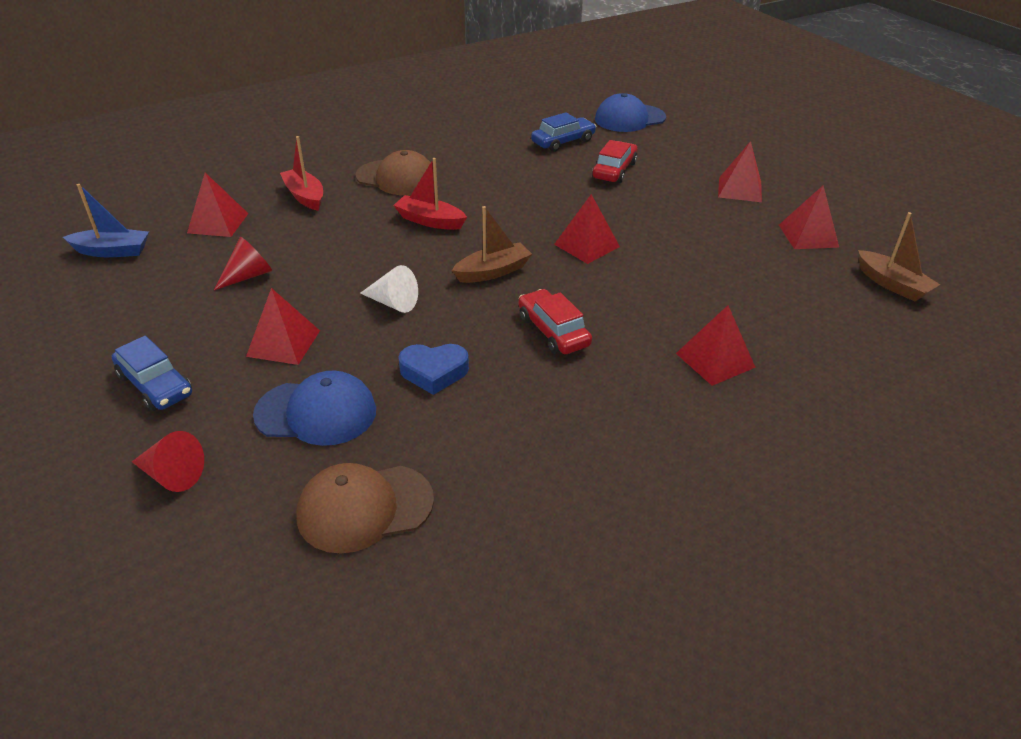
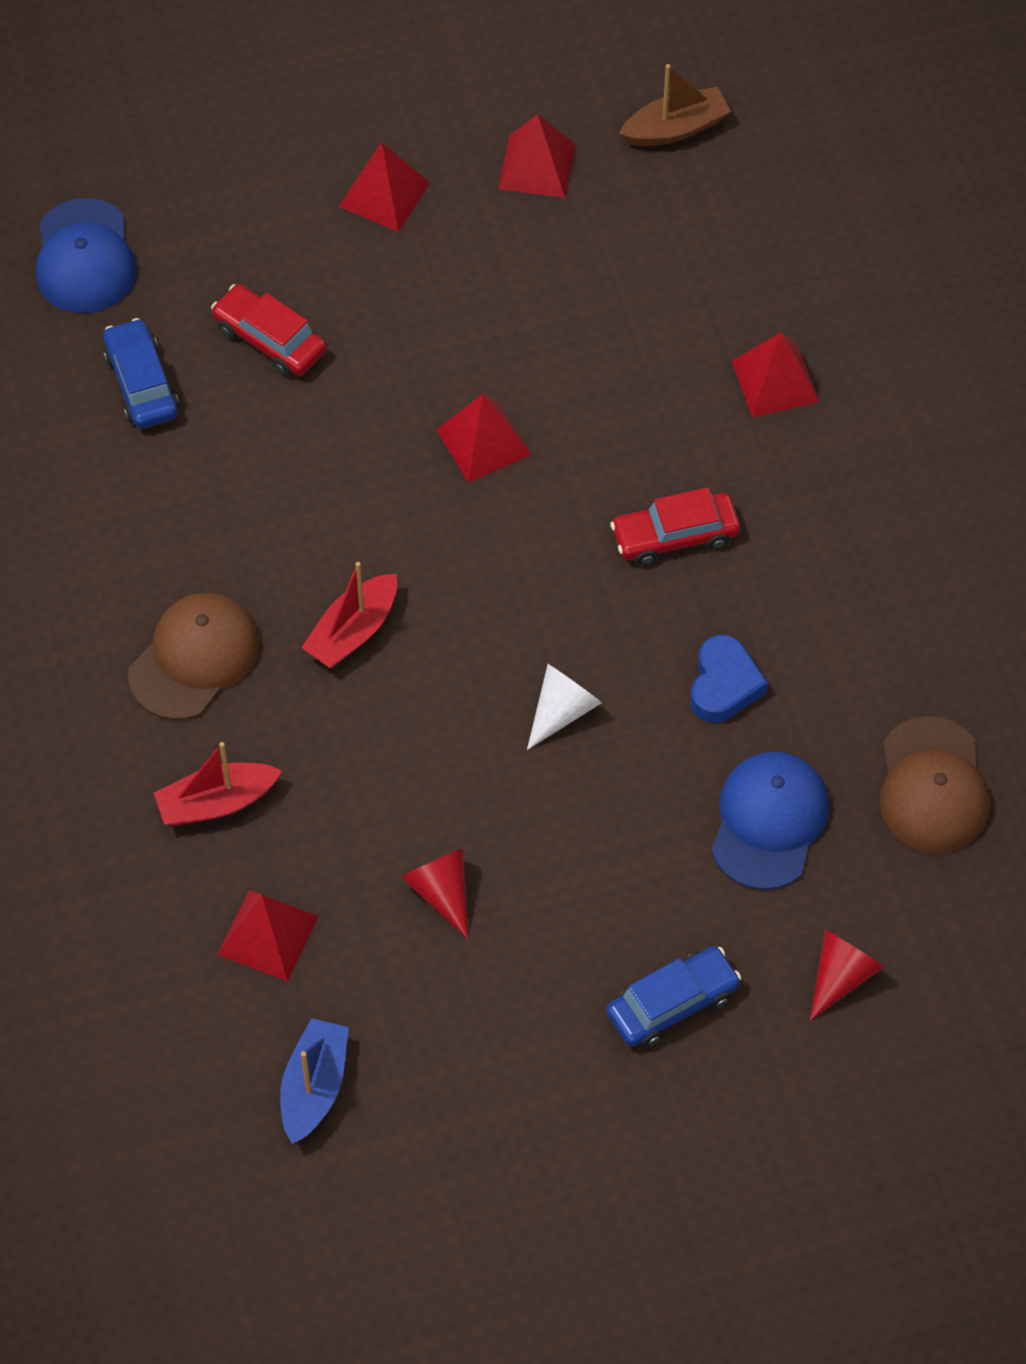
camera: 75 degrees left, 20 degrees up
red pyramid [246,288,320,365] -> none
brown boat [452,206,532,283] -> none

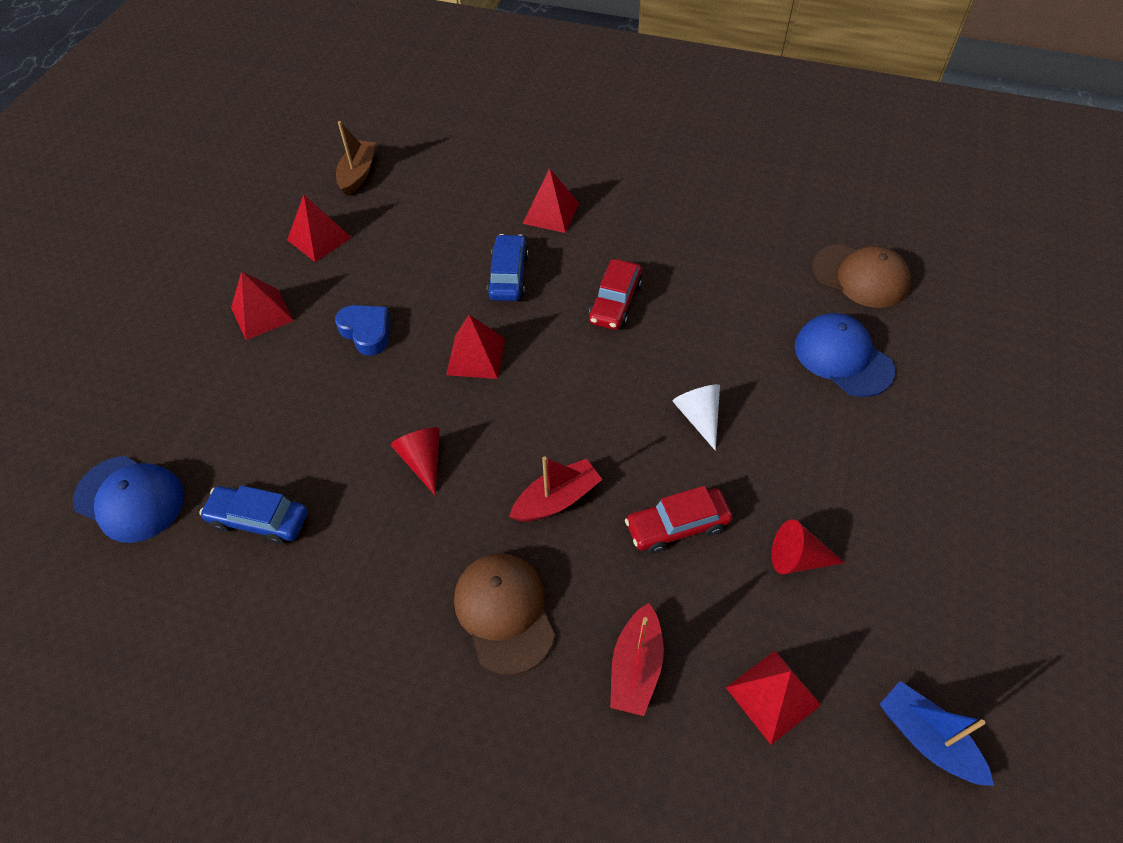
camera: 55 degrees left, 5 degrees down
red car [211,284,326,376] -> red car moved to [625,486,733,554]
red boat [301,562,397,668] -> red boat turned 105 degrees counterclockwise [509,456,603,522]
blue car [606,946,741,1047] -> blue car moved to [487,234,529,301]
blue heart [691,635,768,723] -> blue heart moved to [335,305,390,356]
red cone [810,930,885,1021] -> red cone moved to [391,427,440,495]

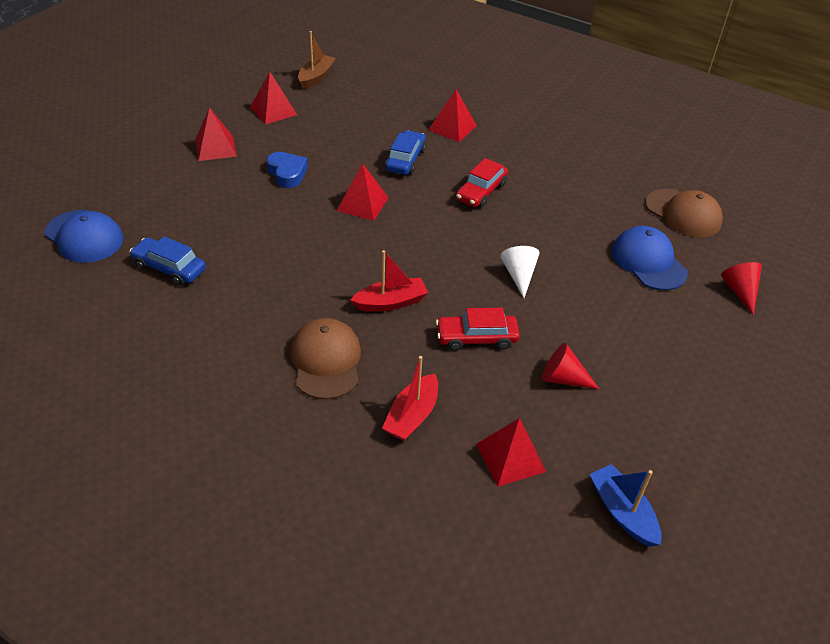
camera: 10 degrees right, 10 degrees down
red cone [391,427,440,495] -> red cone moved to [721,262,762,315]

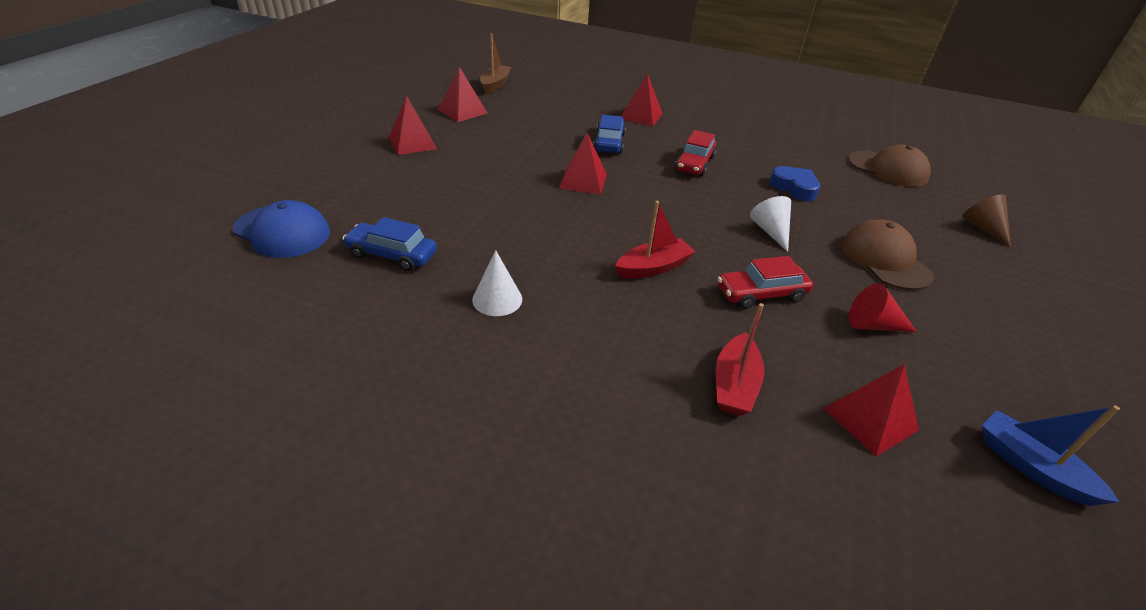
camera: 10 degrees left, 5 degrees down
blue heart [266,152,308,188] -> blue heart moved to [770,166,820,201]
brown cap [290,318,361,400] -> brown cap moved to [841,219,934,290]
blue cap [612,226,688,290] -> none
red cone [721,262,762,315] -> brown cone [962,194,1011,247]
none -> white cone [472,250,522,316]

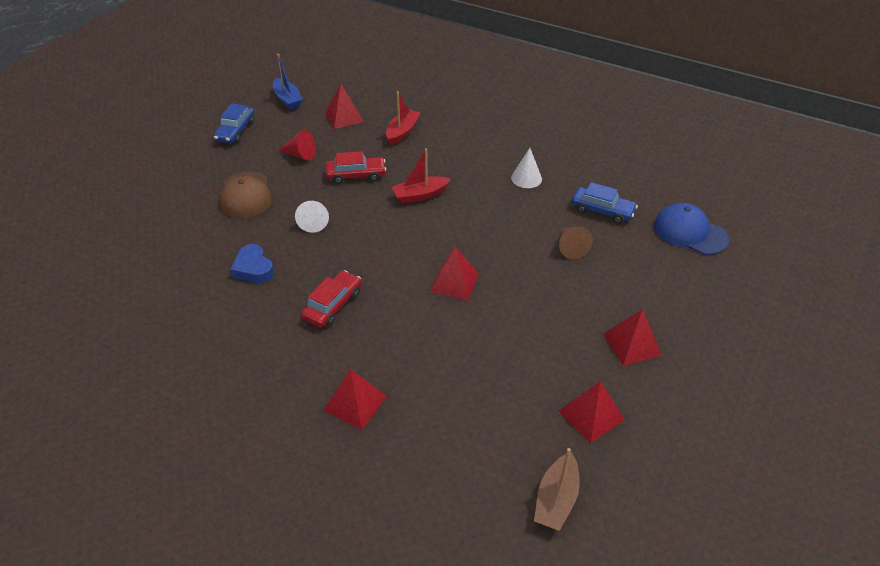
camera: 170 degrees left, 5 degrees up
blue car [593,115,626,154] -> blue car moved to [214,103,255,143]
brown cap [848,145,931,187] -> none
brown cone [962,194,1011,247] -> brown cone moved to [559,227,593,259]

